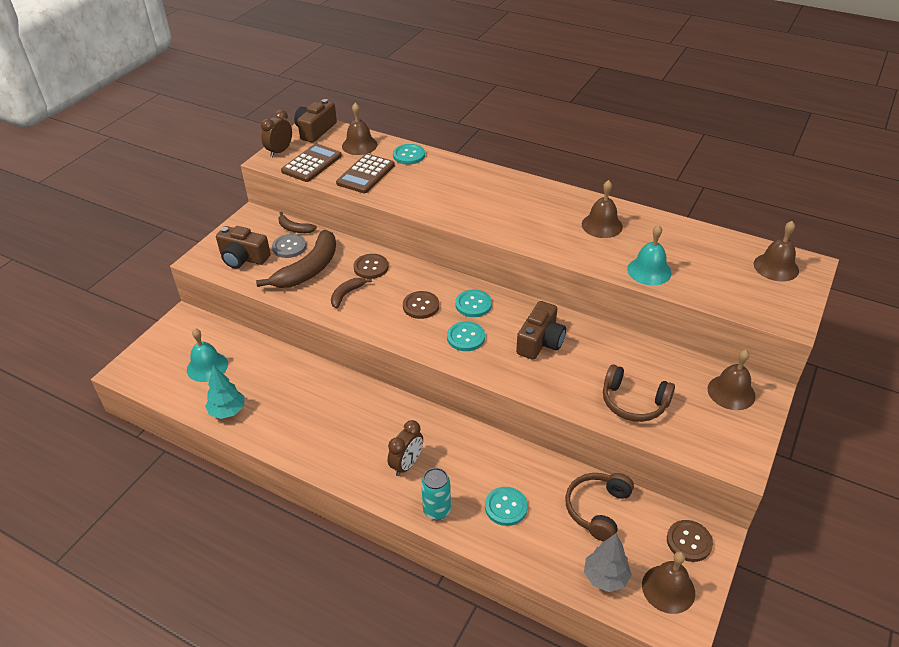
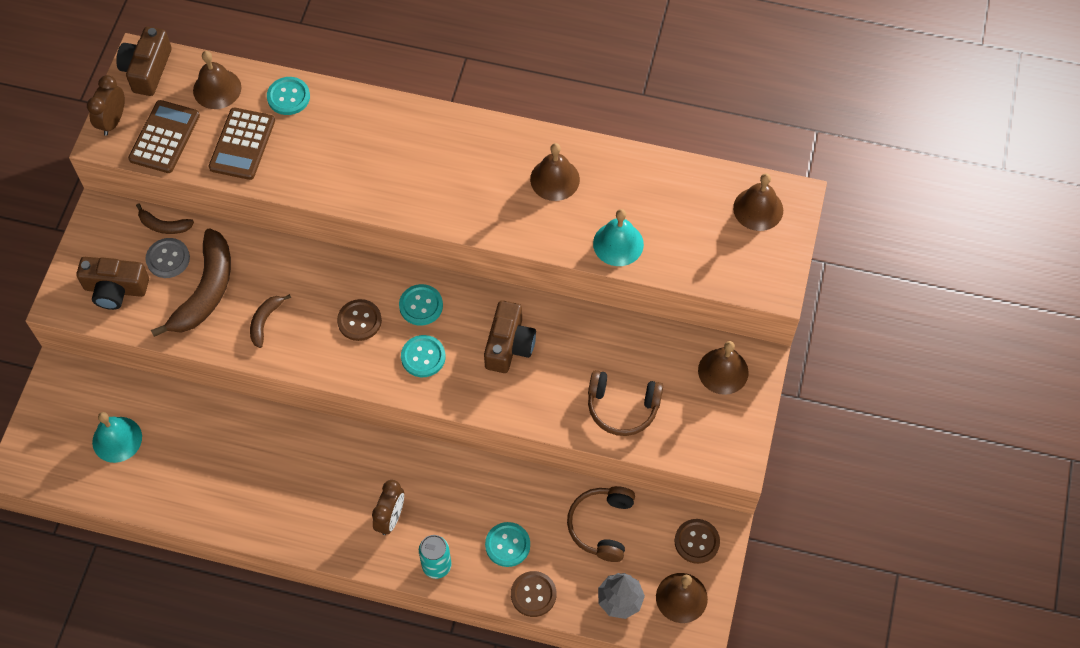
camera: 15 degrees left, 20 degrees up
turquoise tree [205,365,245,419] -> none
brown button [353,254,388,279] -> brown button moved to [511,571,556,617]

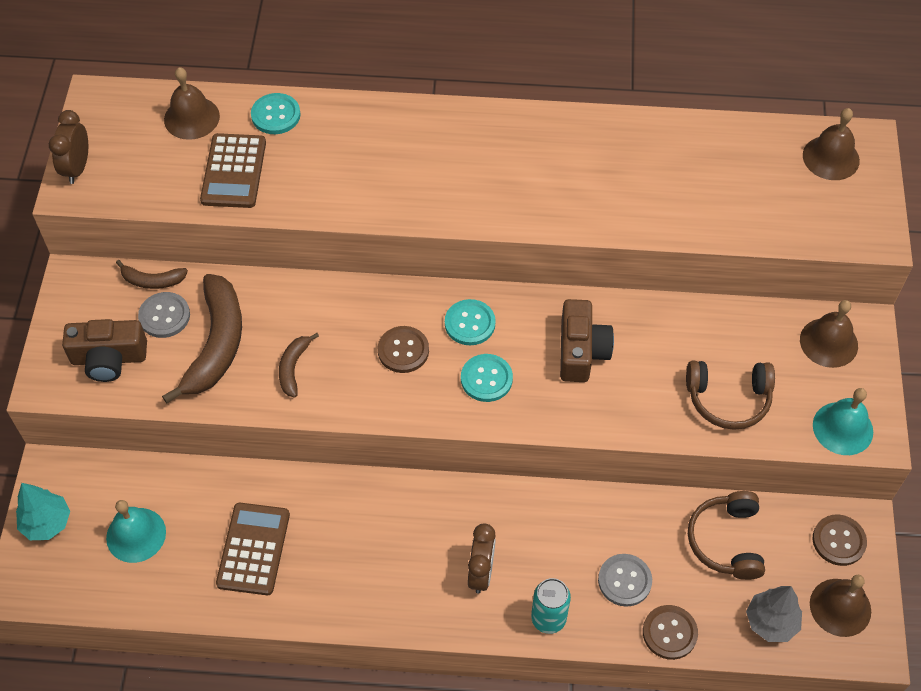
camera: 10 degrees left, 5 degrees down
brown camera [116,27,172,96] -> none
brown calculator [128,100,200,173] -> brown calculator moved to [216,503,290,595]
turquoise button [485,522,530,567] -> grey button [598,554,652,607]
brown bell [530,143,580,201] -> none
turquoise bell [593,209,644,266] -> turquoise bell moved to [813,388,873,455]
none -> turquoise tree [16,483,70,540]

